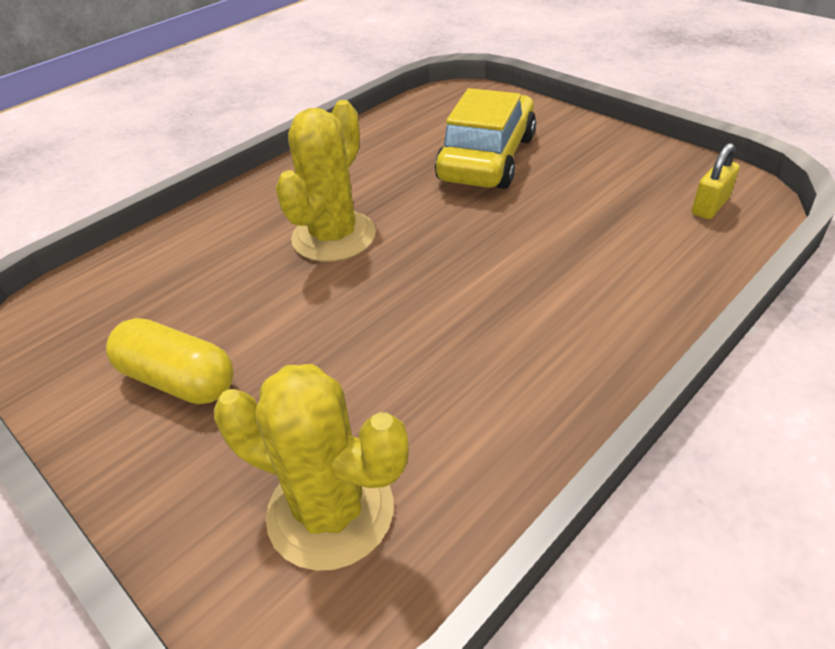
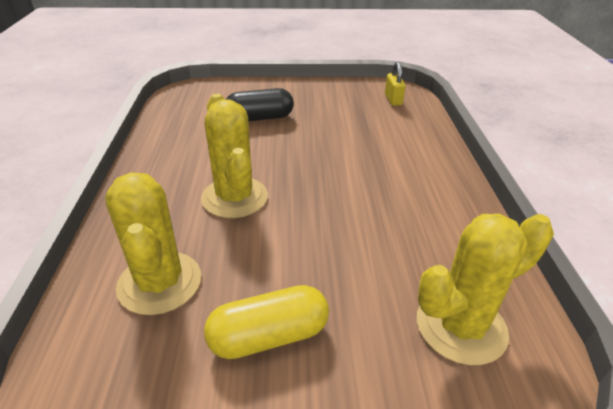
camera: 50 degrees left, 5 degrees down
yellow car [435,88,536,189] -> black capsule [226,88,294,121]
none -> yellow cactus [105,173,201,315]

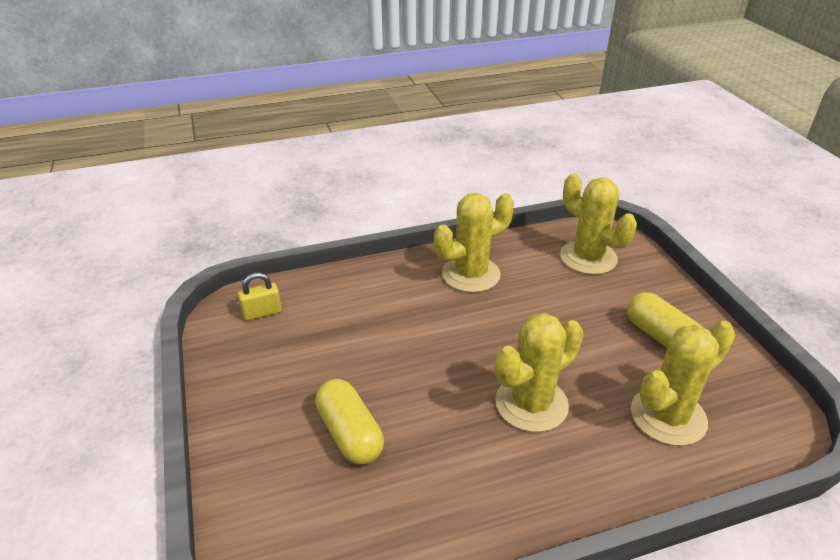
camera: 105 degrees left, 0 degrees up
black capsule [226,88,294,121] -> yellow capsule [315,379,384,465]
none -> yellow cactus [434,193,514,293]

